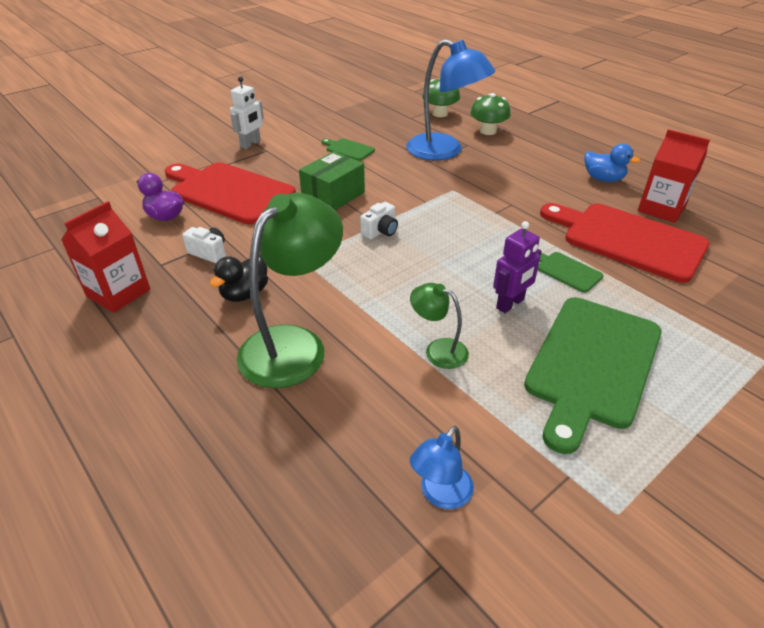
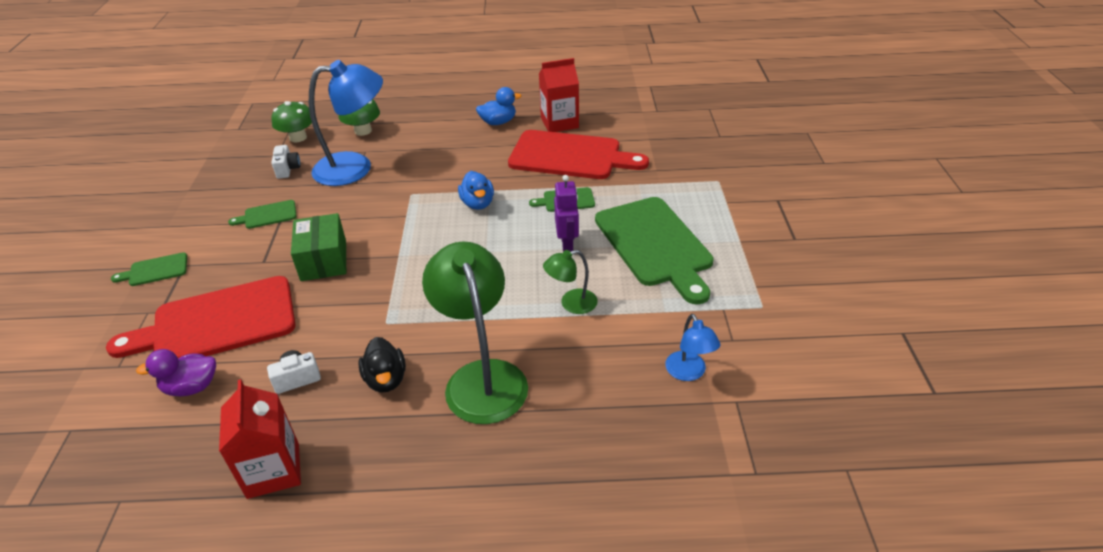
camera: 50 degrees left, 0 degrees up
white robot [230,76,264,149] -> green cutting board [111,252,187,286]
white camera [360,202,398,239] -> white camera moved to [271,145,301,179]
red cutting board [540,203,709,283] -> red cutting board turned 150 degrees counterclockwise [508,130,649,179]
none -> blue duck [458,171,494,210]

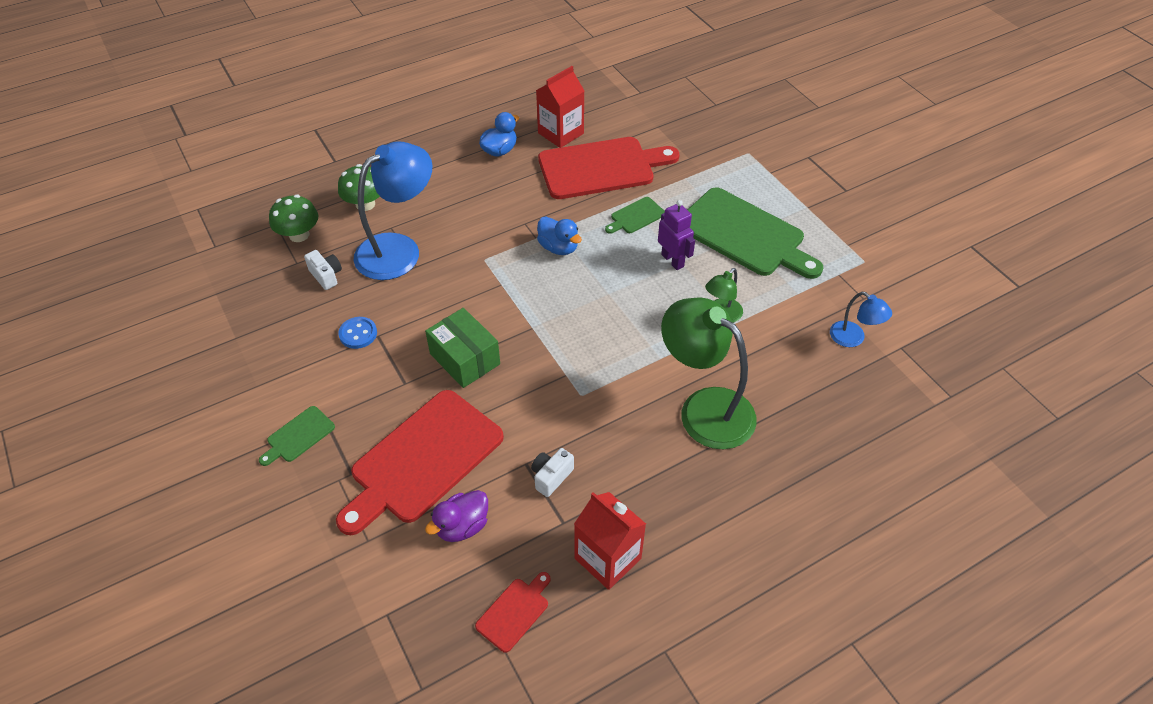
camera: 30 degrees left, 10 degrees up
green cutting board [228,200,297,229] -> blue button [338,317,377,349]
black duck [358,337,406,393] -> none
none -> red cutting board [475,572,551,653]

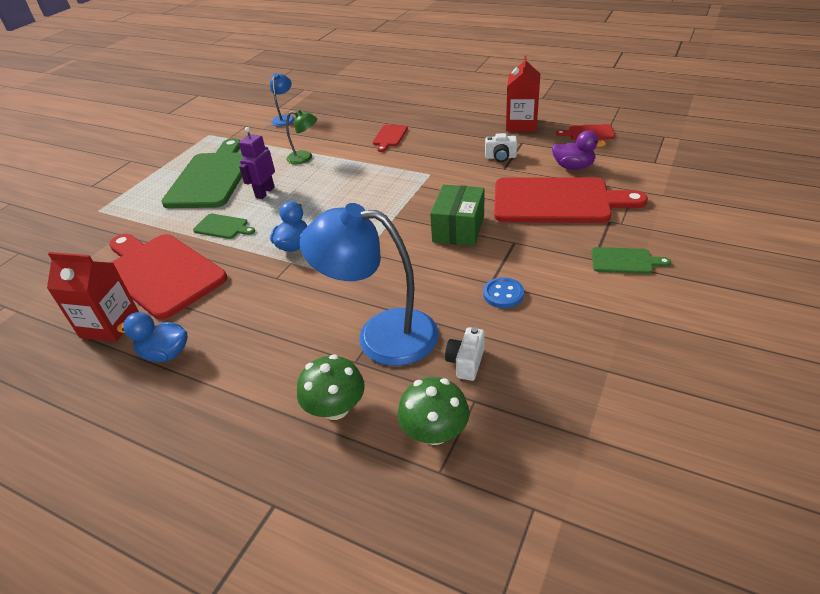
camera: 120 degrees left, 10 degrees down
green lamp [661,298,757,449] -> red cutting board [373,125,408,152]

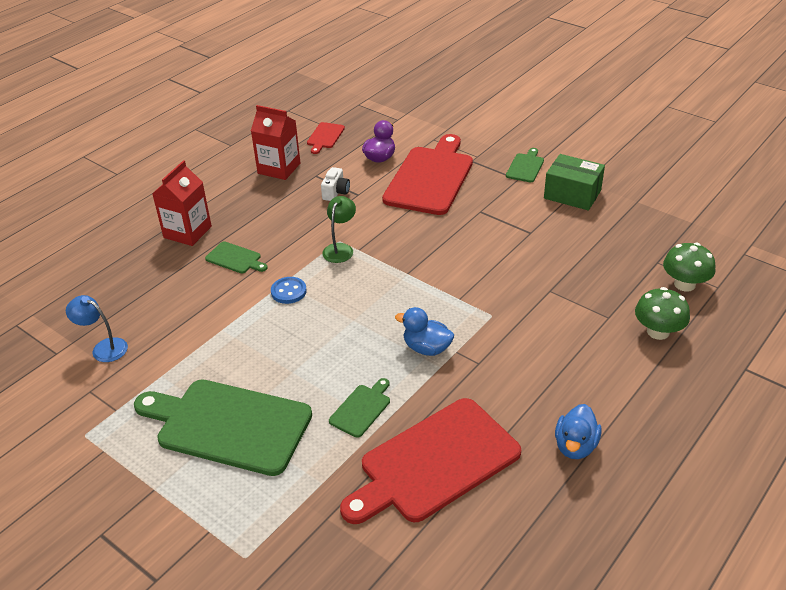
camera: 80 degrees left, 0 degrees up
red carton [47,252,139,342] -> red carton moved to [152,160,212,246]
purple robot [239,127,275,199] -> none
green lamp [286,110,317,164] -> green lamp moved to [322,196,356,263]
blue lamp [300,203,439,366] -> none
red cutting board [373,125,408,152] -> green cutting board [205,241,268,273]
green box [430,185,484,246] -> green box moved to [544,154,605,210]
white camera [445,327,485,381] -> none
blue button [483,277,524,308] -> blue button moved to [271,277,307,304]

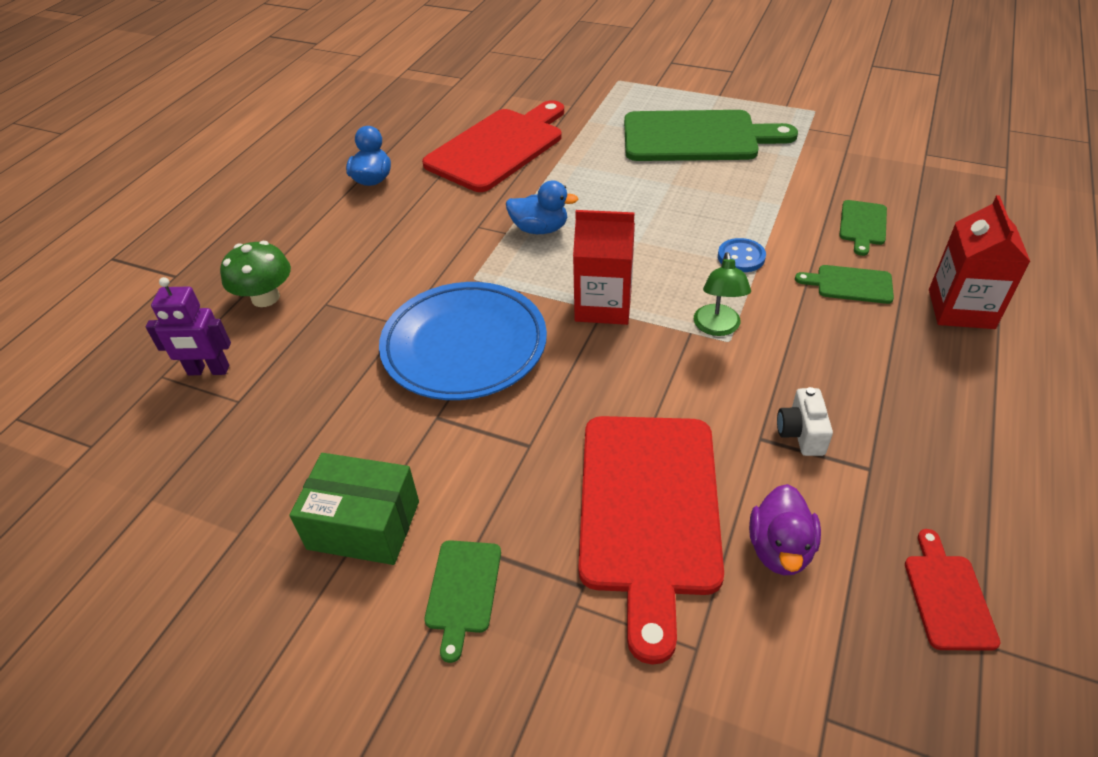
camera: 165 degrees right, 5 degrees up
blue lamp [66,295,128,362] -> none
red carton [251,105,300,180] -> red carton moved to [573,210,635,325]
green cutting board [329,378,390,437] -> green cutting board moved to [839,200,887,256]
green mushroom [663,242,715,292] -> purple robot [146,277,231,375]
none -> blue plate [379,282,547,400]

